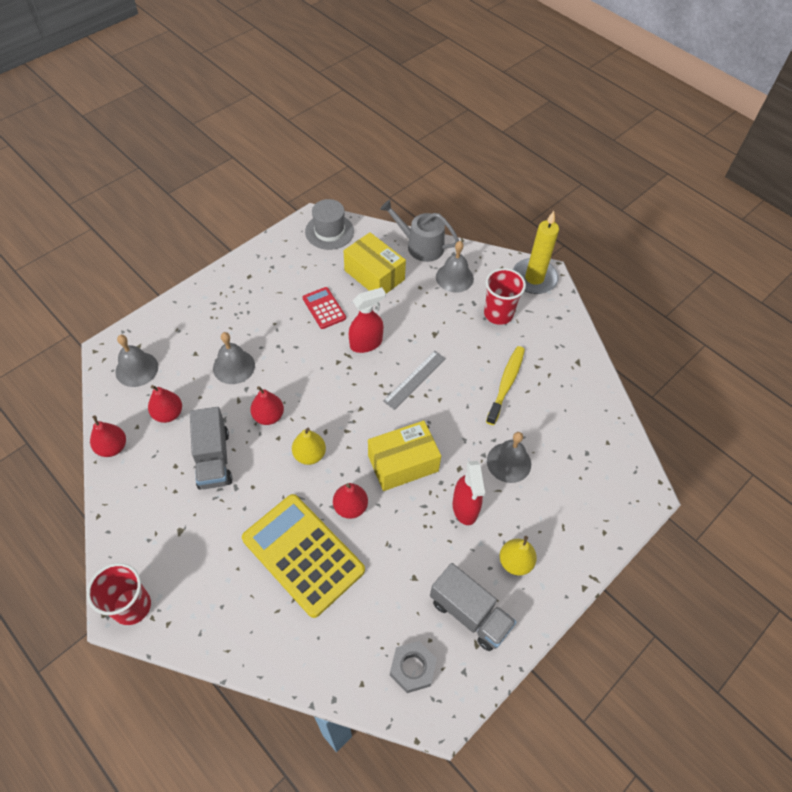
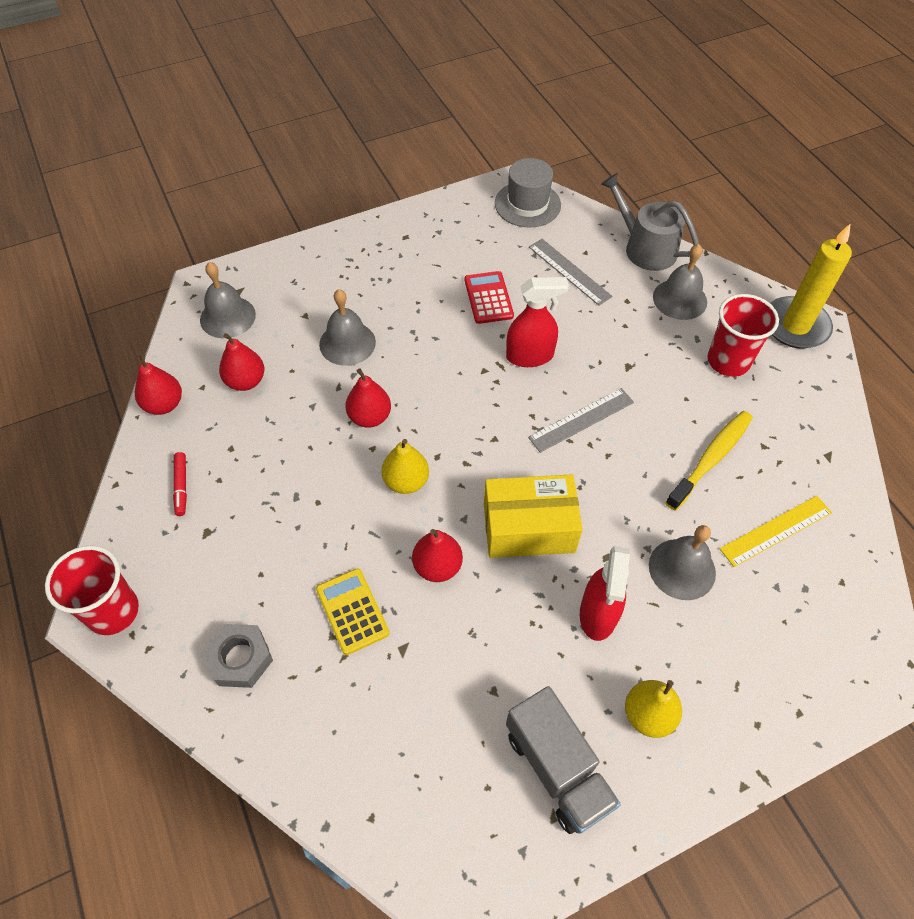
camera: 20 degrees right, 0 degrees up
grey truck [190,407,232,490] -> none
yellow calculator [242,494,365,618] -> yellow calculator [316,568,389,655], size x0.49
yellow box [344,232,406,293] -> grey ruler [529,239,612,306]
grey nut [390,641,437,693] -> grey nut moved to [203,624,273,688]
none -> red marker [173,452,187,516]
none -> yellow ruler [720,496,832,567]

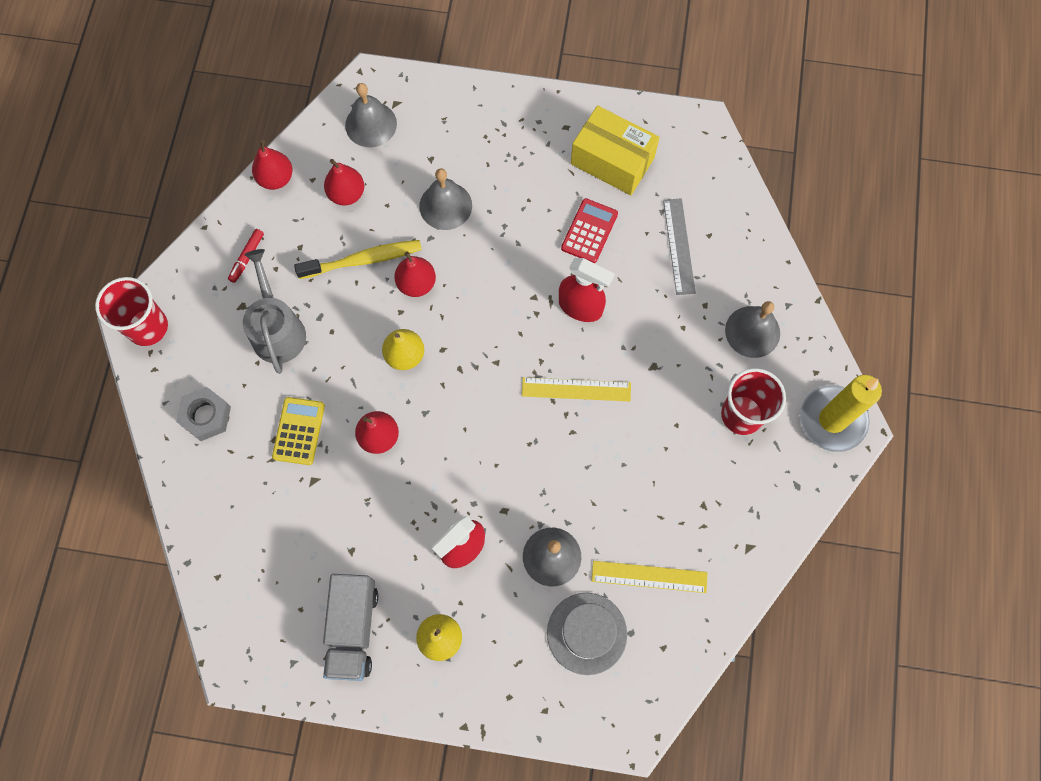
camera: 35 degrees right, 15 degrees up
yellow box [484,474,583,558] -> yellow box moved to [571,105,660,195]
grey hat [495,158,561,227] -> grey hat moved to [547,593,627,675]
grey ruler [528,388,634,453] -> yellow ruler [522,377,631,401]
grey watering can [601,173,699,271] -> grey watering can moved to [243,249,306,374]
yellow toothbrush [665,411,753,510] -> yellow toothbrush moved to [294,240,422,279]

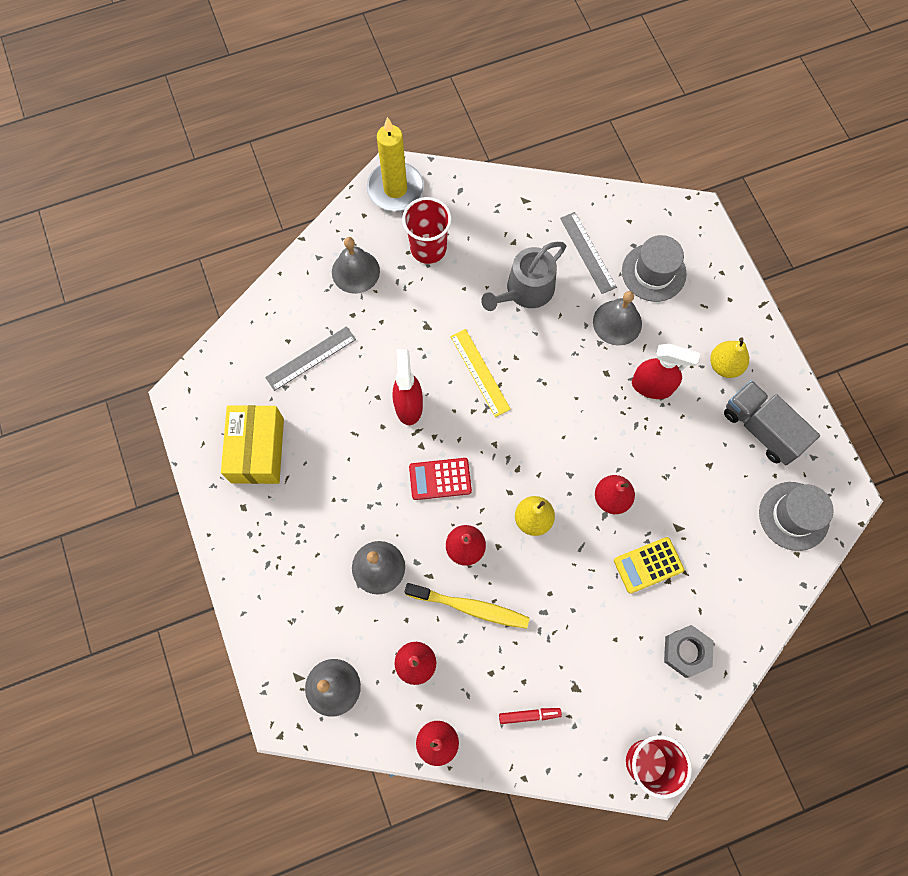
camera: 120 degrees left, 0 degrees up
grey watering can [243,249,306,374] -> grey watering can moved to [481,242,566,311]
yellow toothbrush [294,240,422,279] -> yellow toothbrush turned 150 degrees clockwise [405,583,530,629]
grey truck [323,574,378,681] -> grey truck turned 105 degrees counterclockwise [724,380,820,465]
red calculator [561,198,618,263] -> red calculator moved to [409,458,472,500]
yellow ruler [592,561,707,593] -> grey ruler [560,212,617,294]
none -> grey hat [759,482,834,551]

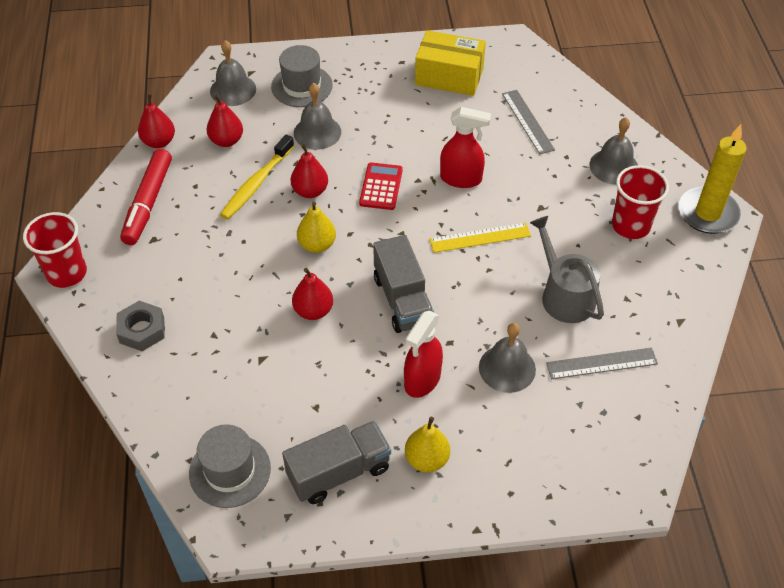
camera: 105 degrees right, 20 degrees down
red marker [499,708,562,724] -> red marker [120,149,172,245], size x2.09
yellow calculator [614,537,684,594] -> none
grey hat [622,235,687,302] -> grey hat moved to [271,45,333,107]
none -> grey truck [373,235,434,333]

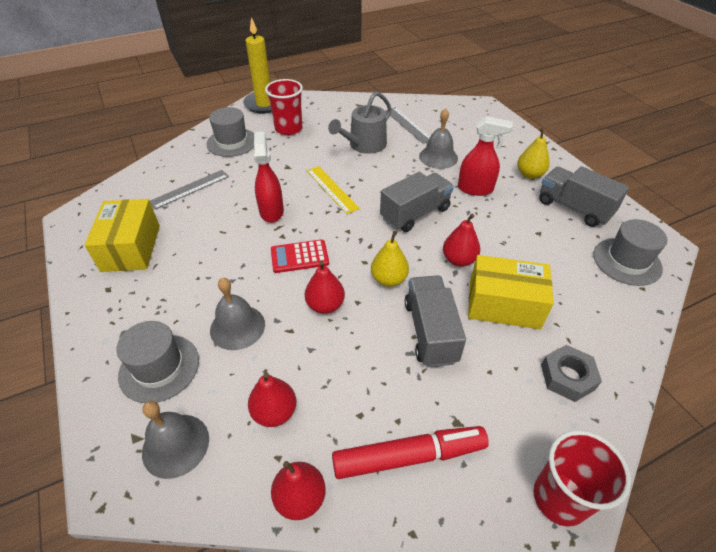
camera: 110 degrees left, 5 degrees down
yellow toothbrush [220,134,294,219] -> none
grey bell [589,117,638,185] -> grey hat [206,107,254,157]
none -> grey truck [405,275,466,367]
none -> yellow box [468,255,554,330]

